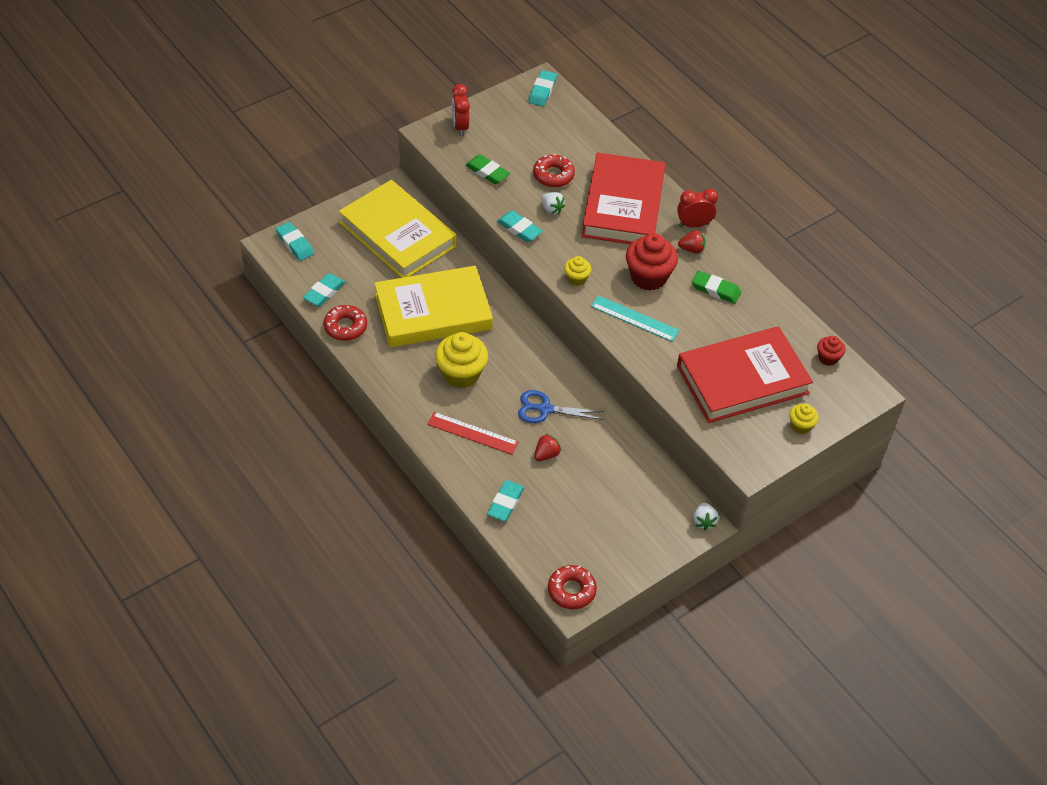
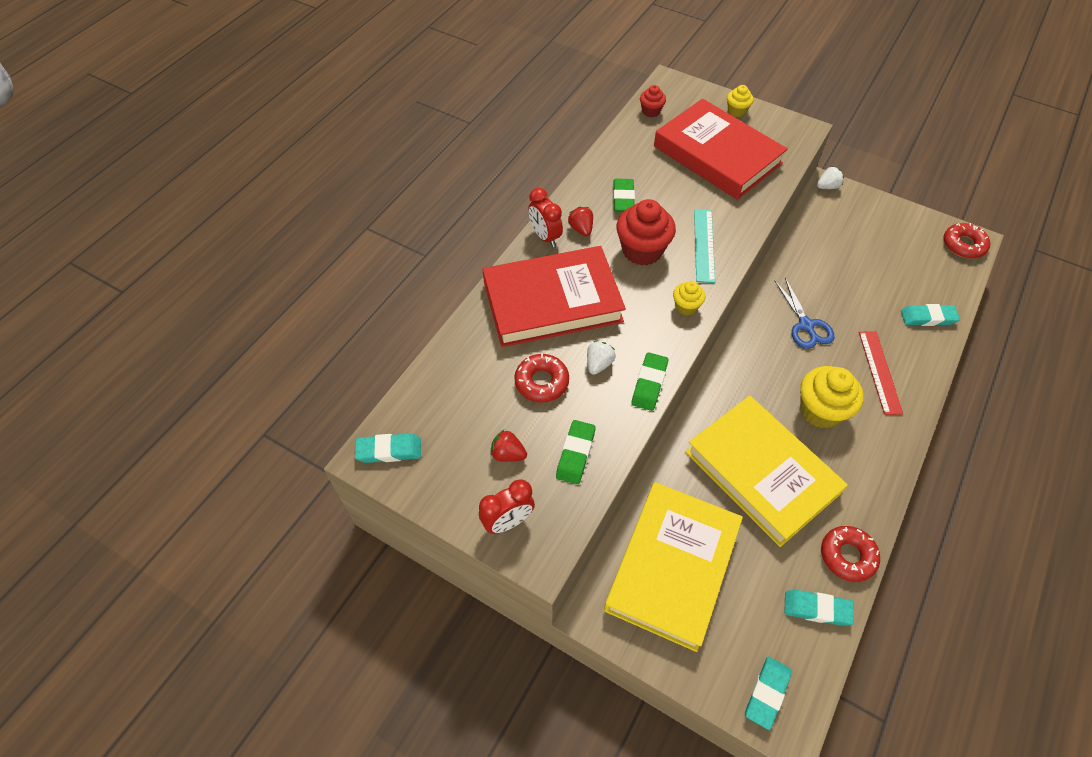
camera: 110 degrees left, 5 degrees up
turquoise eraser [497,211,543,242] -> green eraser [631,352,668,411]
red strawberry [534,434,561,461] -> red strawberry moved to [490,430,527,462]

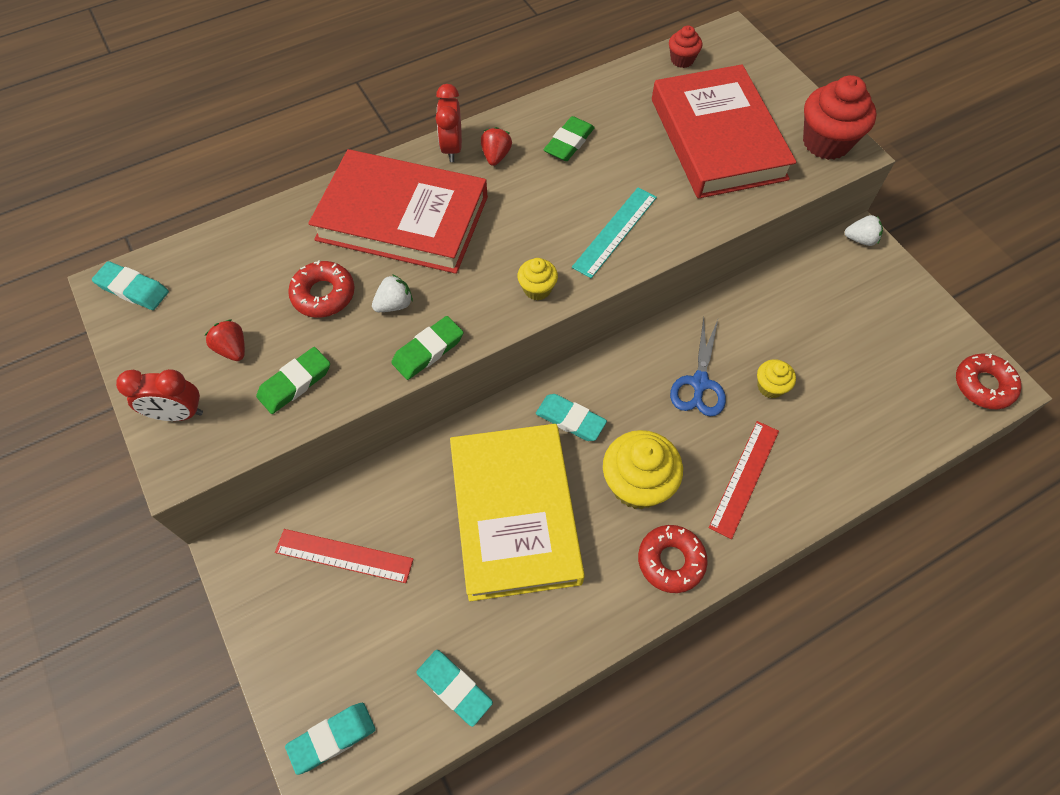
camera: 30 degrees right, 5 degrees up
yellow book [604,482,743,652] -> red ruler [275,529,414,583]
red cupcake [616,199,676,266] -> red cupcake moved to [803,75,877,160]
yellow cupcake [727,85,753,117] -> yellow cupcake moved to [757,359,796,398]
red donut [821,526,880,582] -> red donut moved to [638,525,708,593]
turquoise eraser [901,304,960,326] -> turquoise eraser moved to [536,394,607,441]

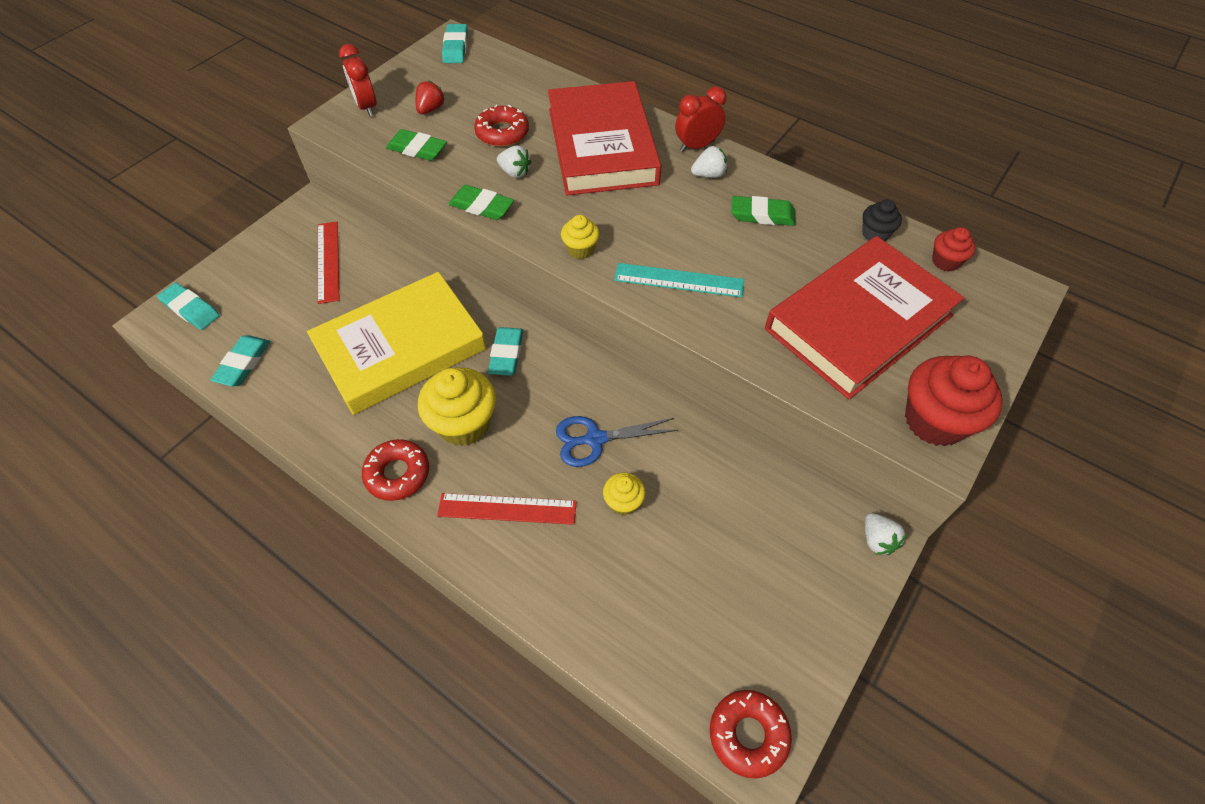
camera: 65 degrees right, 5 degrees down
red strawberry [481,127,512,166] -> white strawberry [691,146,727,178]
none -> black cupcake [862,199,902,241]

